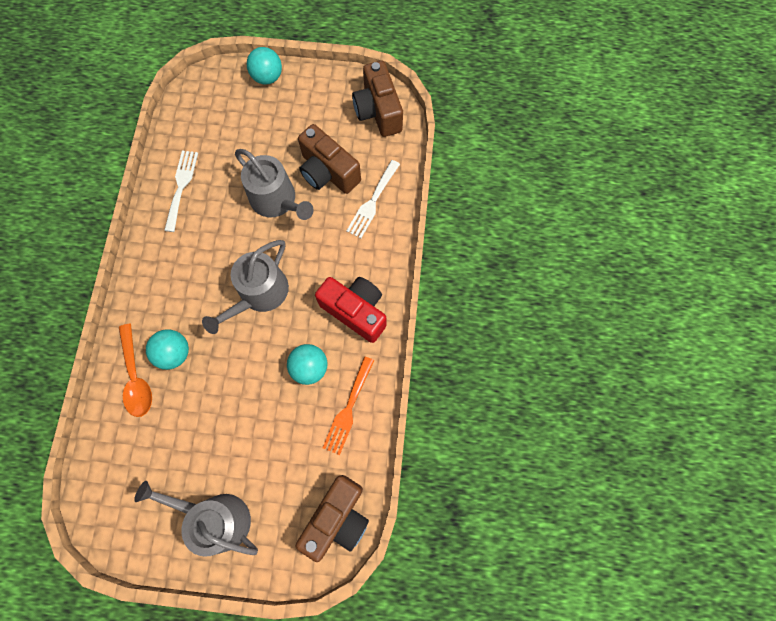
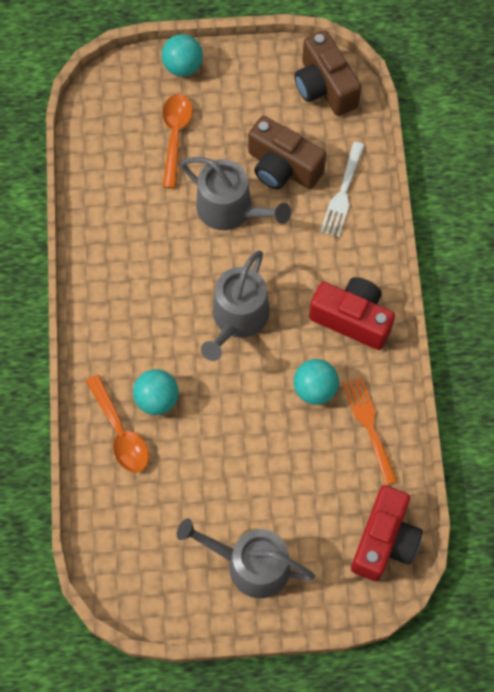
camera: 10 degrees left, 5 degrees down
white fork [164,150,198,232] -> none
brown camera [295,475,369,562] -> red camera [351,485,423,581]
orange fork [323,356,375,455] -> orange fork turned 150 degrees clockwise [343,377,398,485]
none -> orange spoon [162,94,192,188]

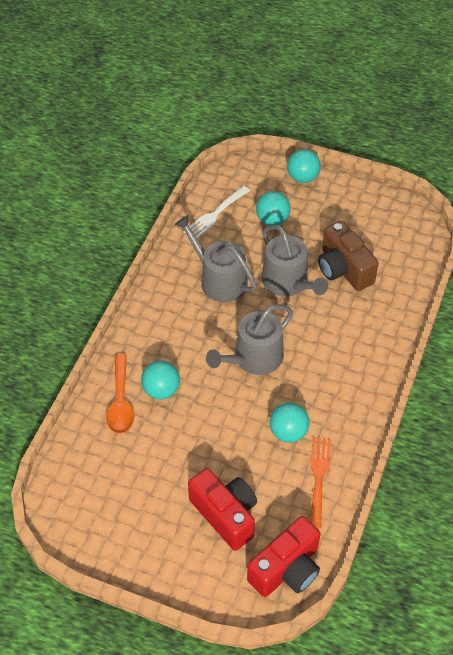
camera: 25 degrees right, 15 degrees down
orange spoon [162,94,192,188] -> turquoise ball [256,191,291,225]
grey watering can [177,518,315,598] -> grey watering can moved to [174,215,257,302]
brown camera [294,30,361,116] -> none
red camera [309,277,395,350] -> red camera moved to [188,468,257,551]
white fork [320,142,365,237] -> white fork moved to [183,186,250,238]

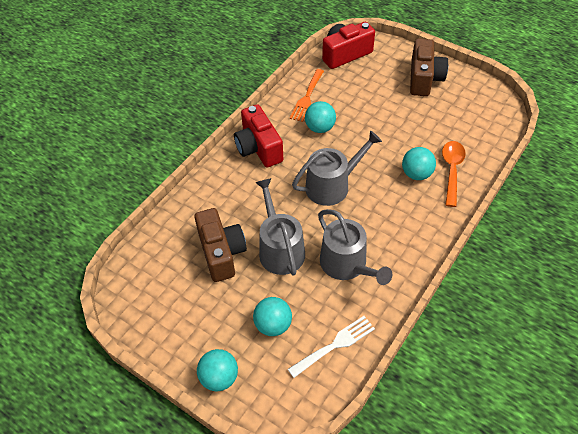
camera: 165 degrees left, 0 degrees up
red camera [188,468,257,551] -> red camera moved to [234,104,283,167]
none -> brown camera [410,38,448,96]

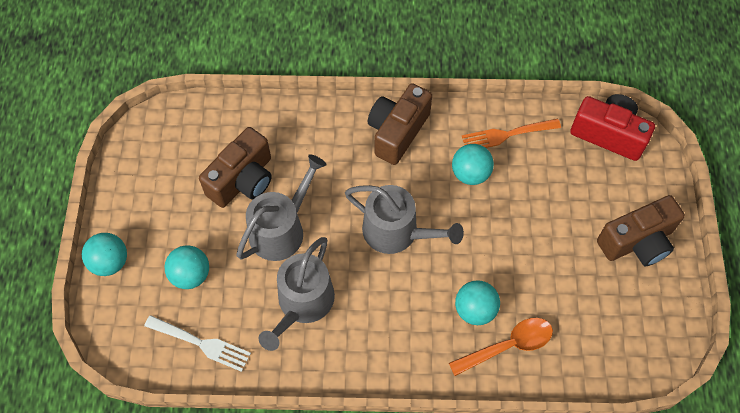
camera: 55 degrees right, 10 degrees up
red camera [234,104,283,167] -> brown camera [368,83,432,165]

